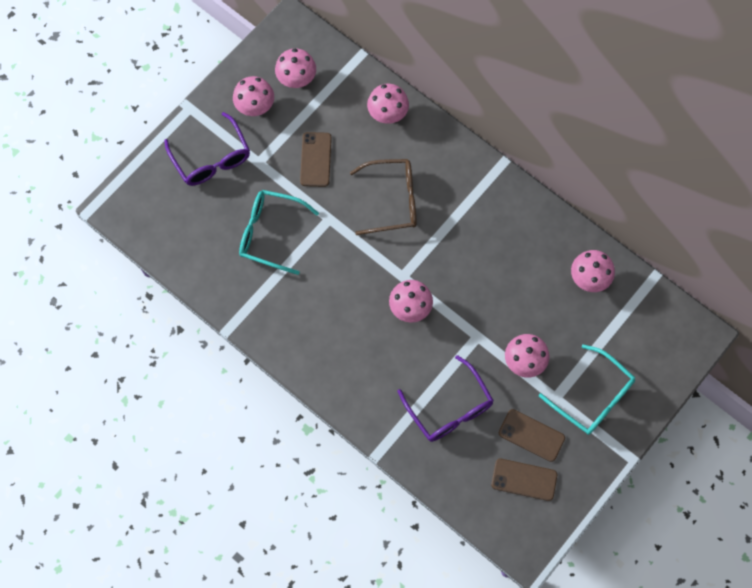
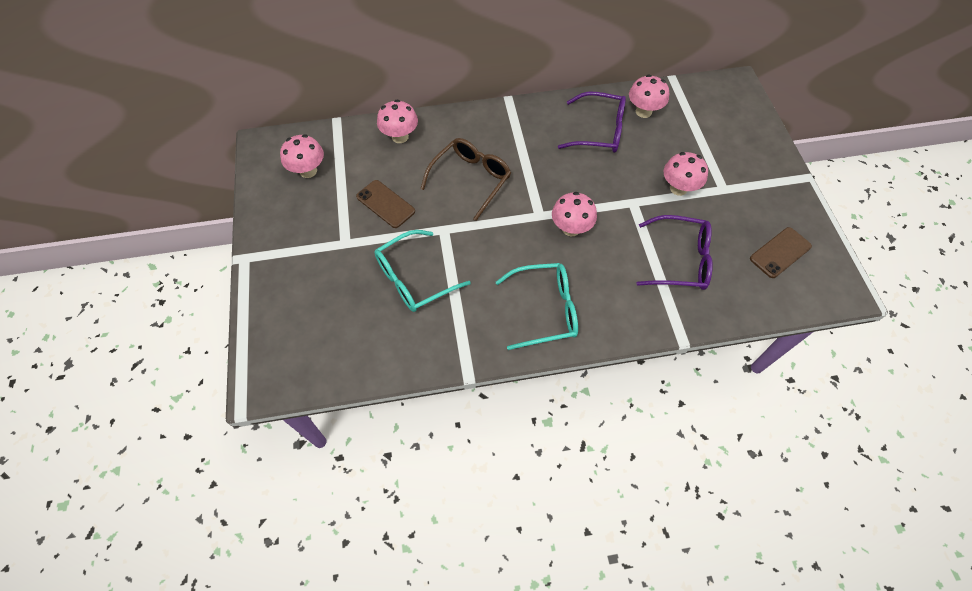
camera: 50 degrees left, 10 degrees down
purple glasses [164,112,250,186] -> purple glasses moved to [558,92,626,153]
pink mushroom [233,76,274,116] -> none
brown phone [499,409,565,462] -> none
turquoise glasses [539,345,635,435] -> turquoise glasses moved to [496,263,578,350]

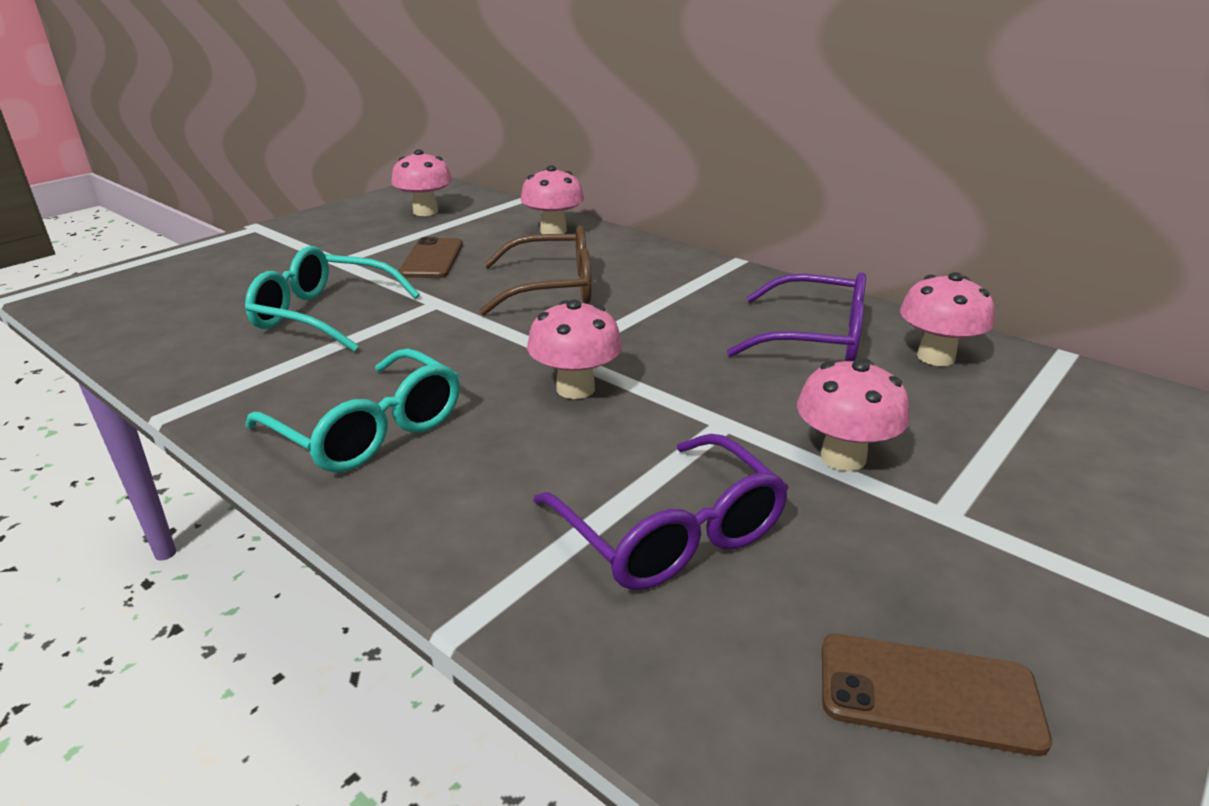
camera: 50 degrees right, 30 degrees down
purple glasses [558,92,626,153] -> purple glasses turned 45 degrees counterclockwise [727,272,866,361]

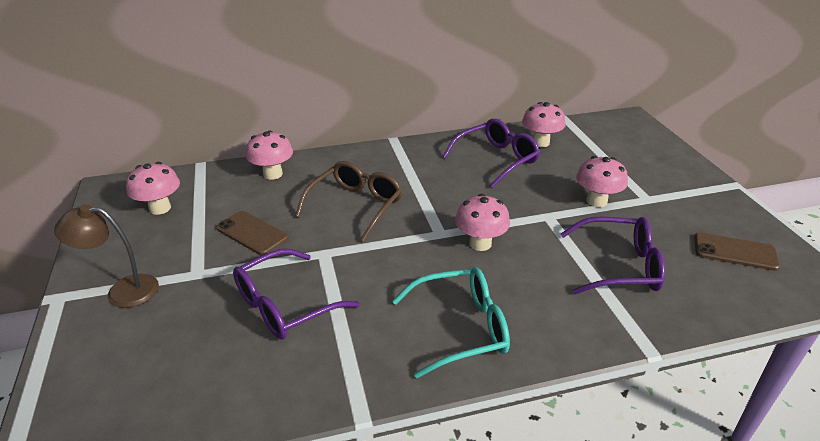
camera: 55 degrees left, 5 degrees up
turquoise glasses [245,246,420,351] -> purple glasses [233,249,360,339]
brown phone [822,634,1052,756] -> brown phone turned 60 degrees clockwise [694,232,780,271]
none -> brown lamp [54,204,159,308]

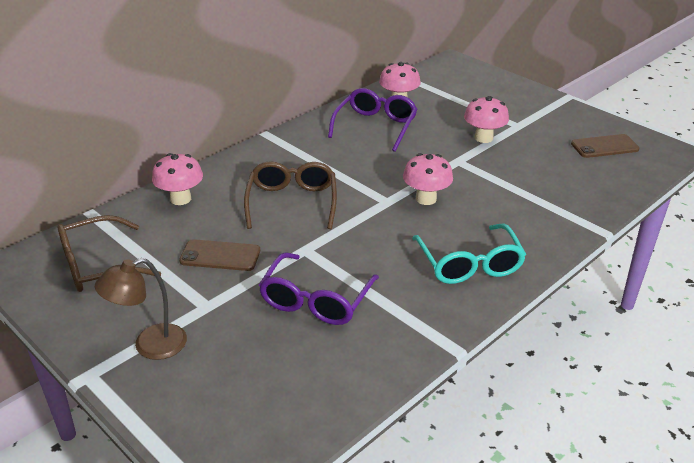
camera: 30 degrees left, 0 degrees up
pink mushroom [126,162,180,215] -> brown glasses [58,215,161,292]
turquoise glasses [392,267,510,378] -> turquoise glasses turned 120 degrees clockwise [412,224,526,284]
purple glasses [561,217,665,294] -> none

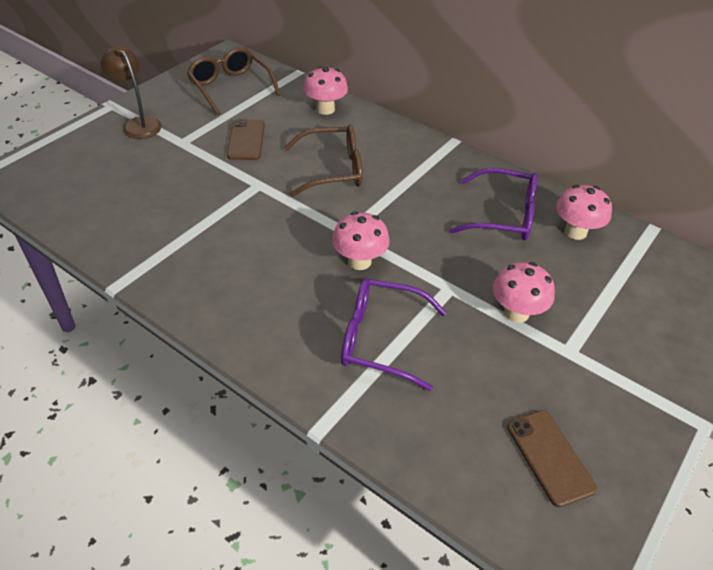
camera: 80 degrees right, 10 degrees up
purple glasses [259,252,379,325] -> purple glasses moved to [341,278,447,391]
turquoise glasses [412,224,526,284] -> none

